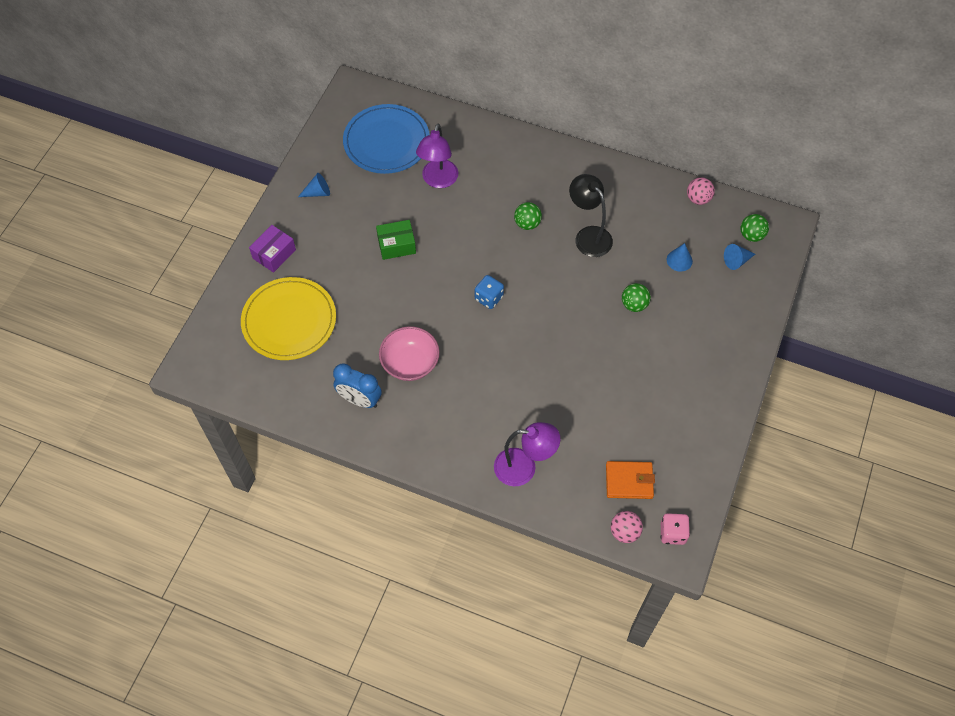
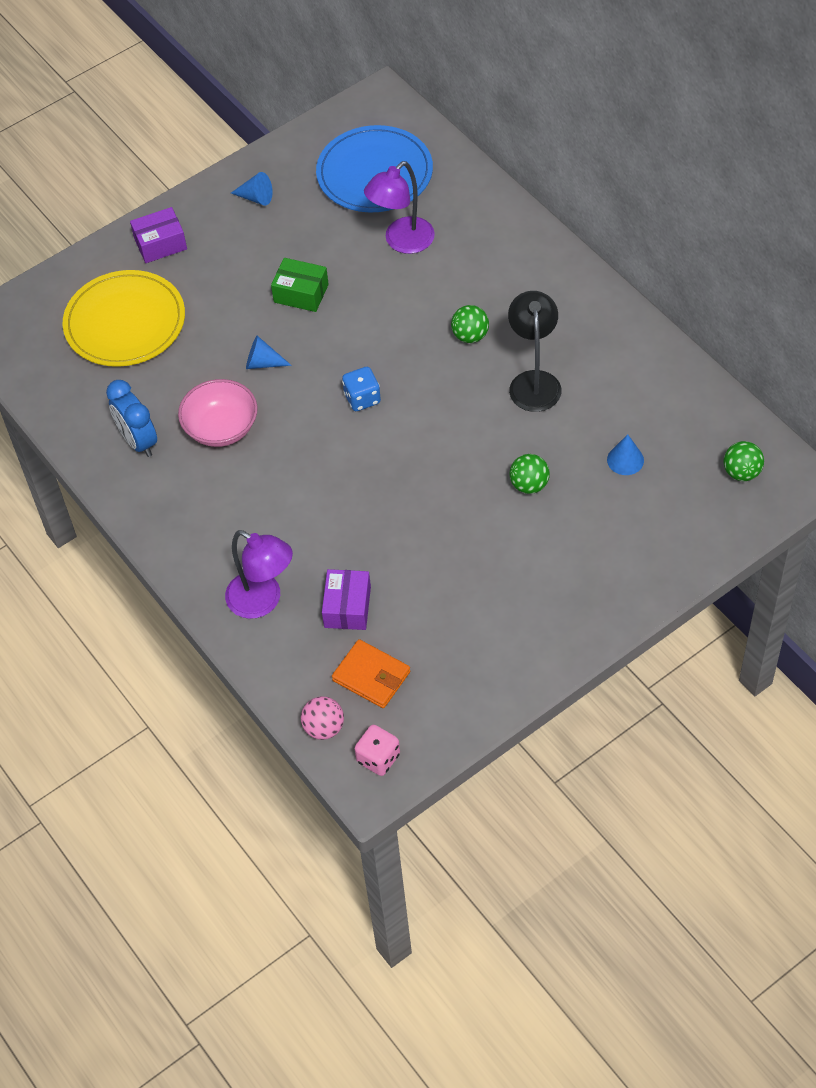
camera: 35 degrees right, 5 degrees down
pink ball [687,177,715,205] -> none
blue cone [724,244,755,270] -> blue cone moved to [246,336,292,369]
none -> purple box [322,569,371,630]

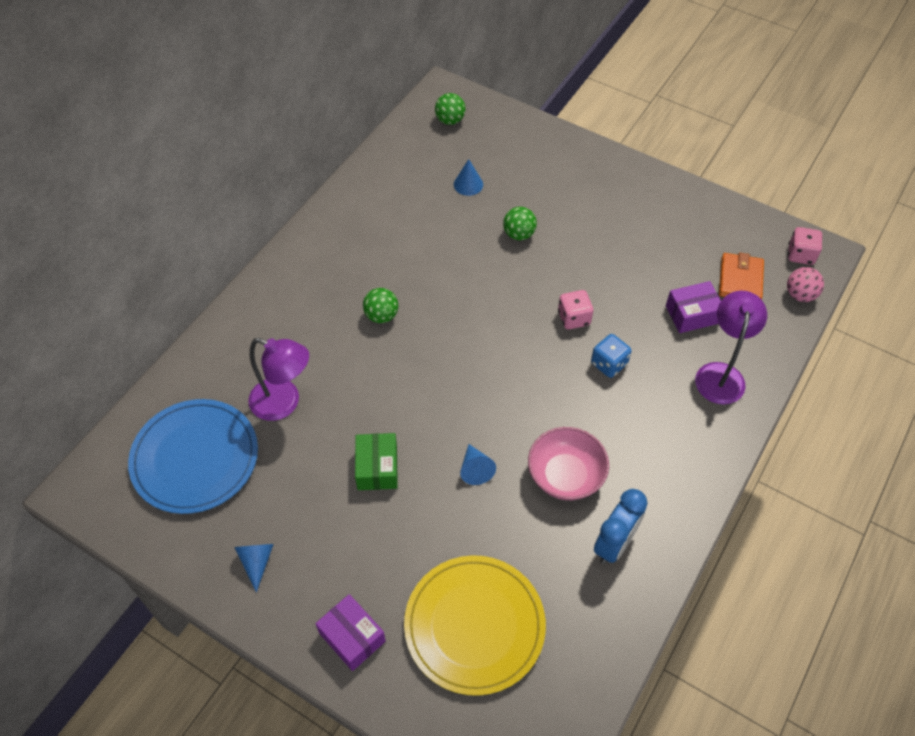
camera: 115 degrees left, 0 degrees up
blue dice [342,367,381,411] -> blue dice moved to [591,334,631,378]
black lamp [508,291,562,412] -> none
none -> pink dice [558,290,593,329]

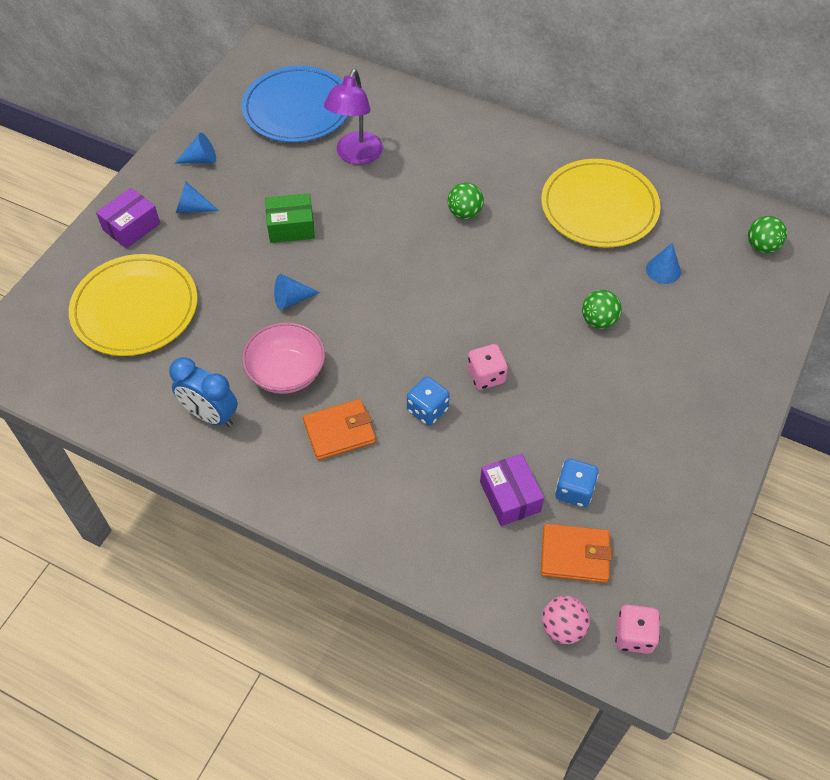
camera: 85 degrees right, 0 degrees up
purple lamp [695,291,767,404] -> none
none -> blue cone [176,182,219,213]
none -> orange wallet [303,399,376,460]
none -> yellow plate [541,159,661,248]
none -> blue dice [555,459,599,507]

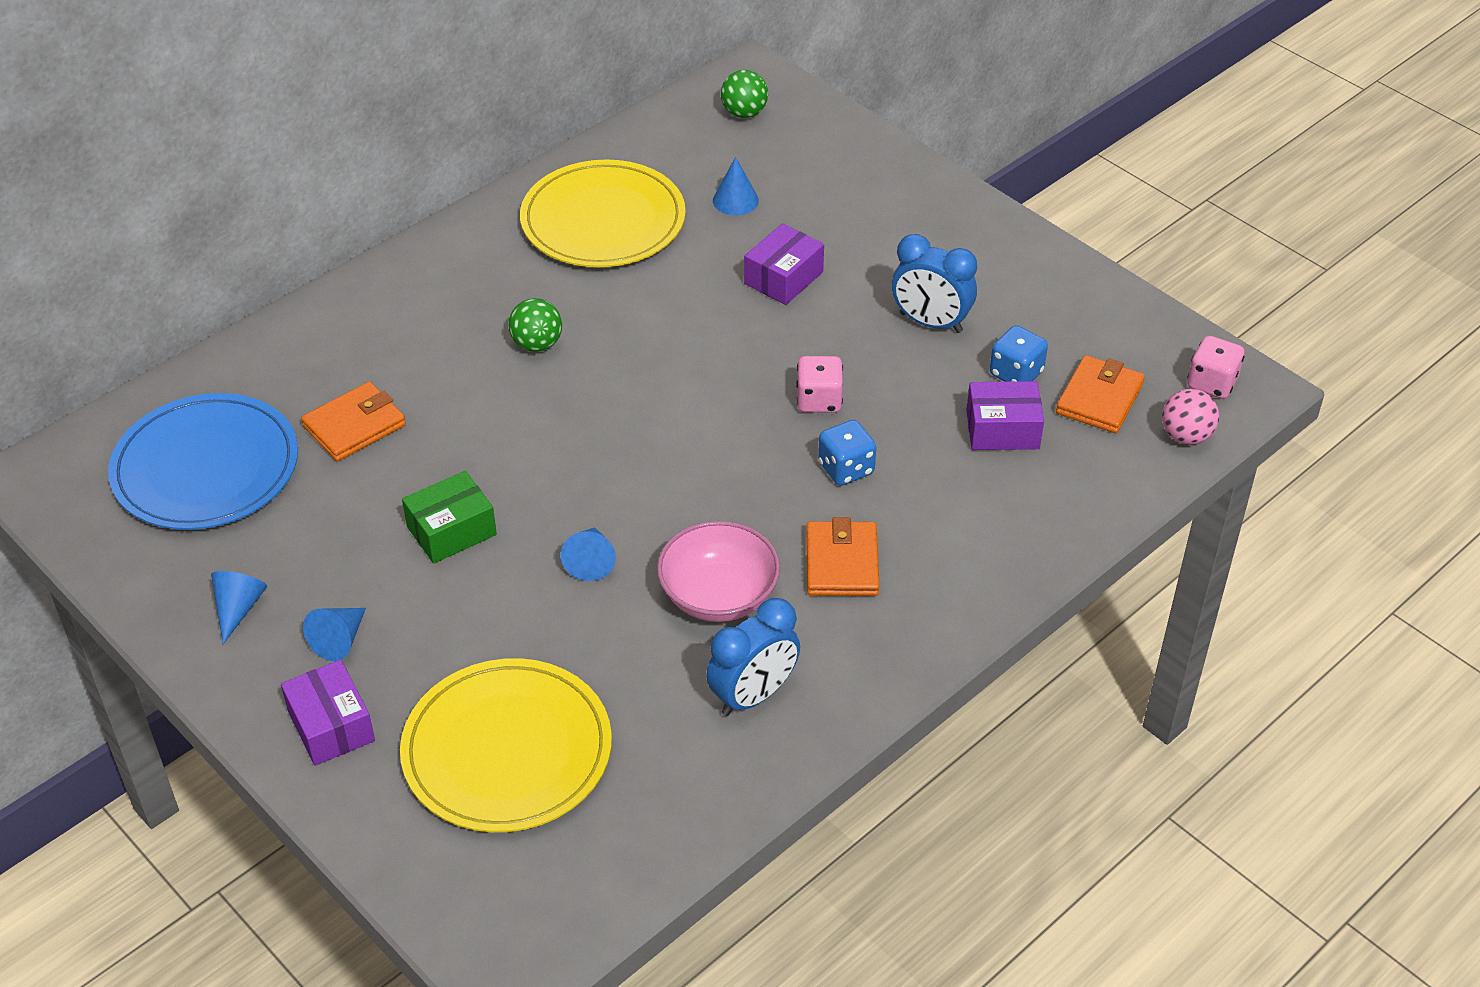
camera: 70 degrees left, 10 degrees down
green box [265,193,315,243] -> green box turned 45 degrees clockwise [402,471,497,564]
purple lamp [324,69,383,165] -> orange wallet [301,382,406,461]
green ball [582,290,622,329] -> purple box [744,223,824,305]
none -> blue clock [892,234,977,333]

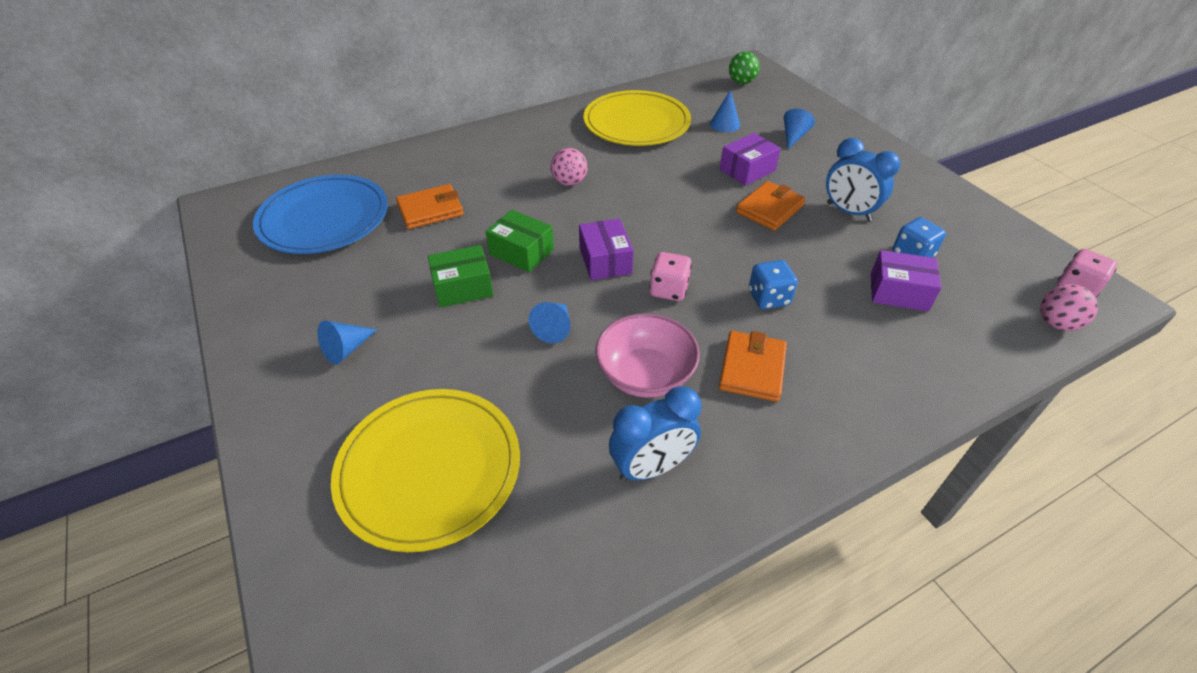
camera: 15 degrees right, 0 degrees up
blue cone [211,571,267,644] -> blue cone moved to [784,109,815,149]
purple box [281,660,375,766] -> purple box moved to [579,219,634,280]
green ball [508,298,562,352] -> pink ball [551,148,588,186]
pink dice [796,356,843,413] -> pink dice moved to [649,252,692,301]
orange wallet [1056,355,1145,433] -> orange wallet moved to [736,181,805,231]
none -> green box [486,210,554,272]

